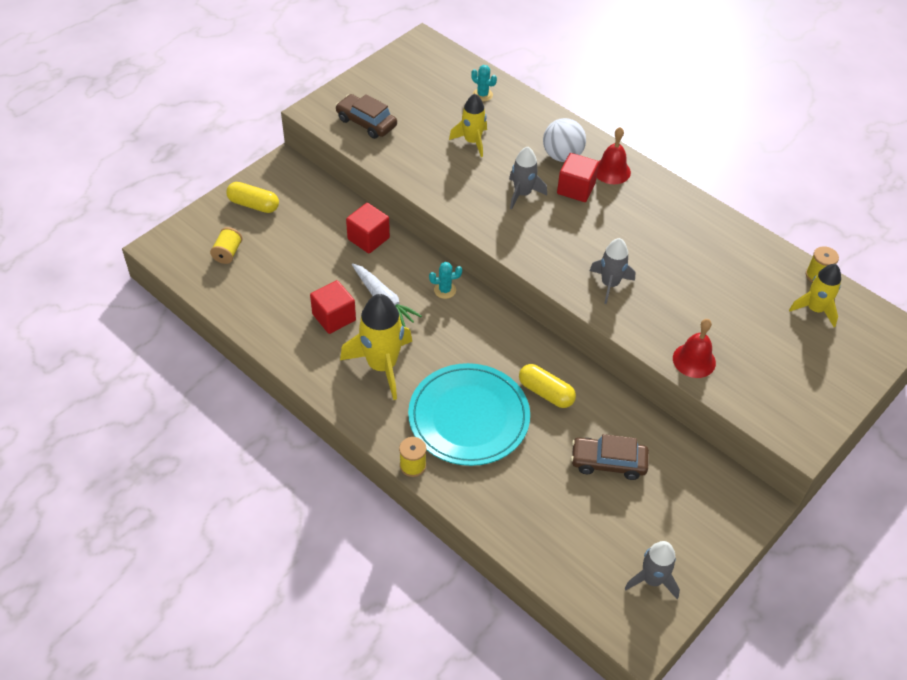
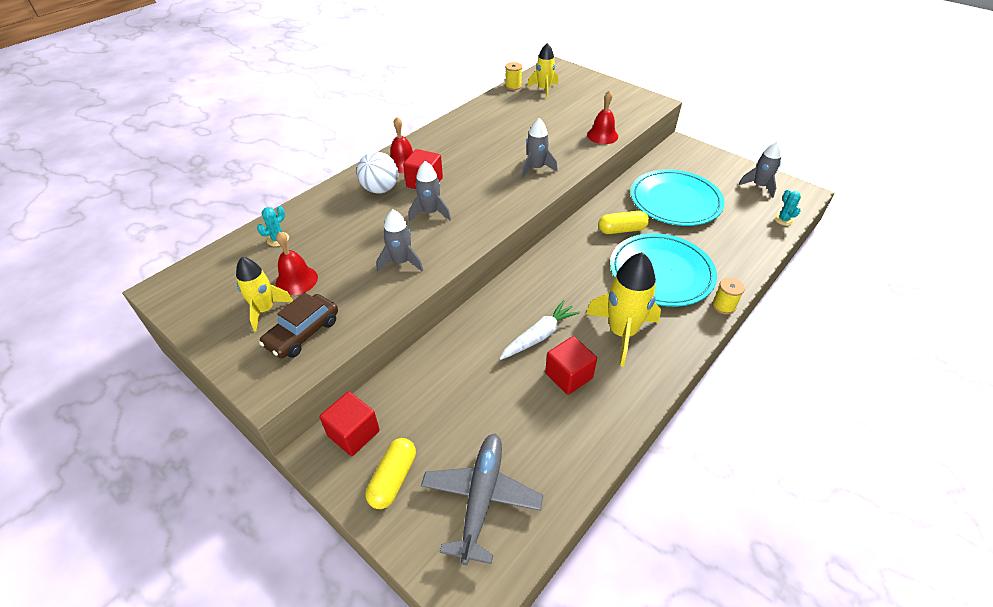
camera: 90 degrees left, 5 degrees down
yellow spool [210,227,242,264] -> grey plane [421,434,543,565]
red cube [346,203,390,253] -> red cube moved to [320,391,380,456]
turquoise cactus [429,262,462,299] -> turquoise cactus moved to [774,189,801,226]
yellow rocket [449,94,487,157] -> yellow rocket moved to [236,257,293,331]
yellow capsule [519,364,576,408] -> yellow capsule turned 45 degrees clockwise [598,211,649,234]
brown car [571,434,649,480] -> turquoise plate [631,169,725,226]
none -> red bell [276,232,318,295]
none -> grey rocket [377,209,423,272]

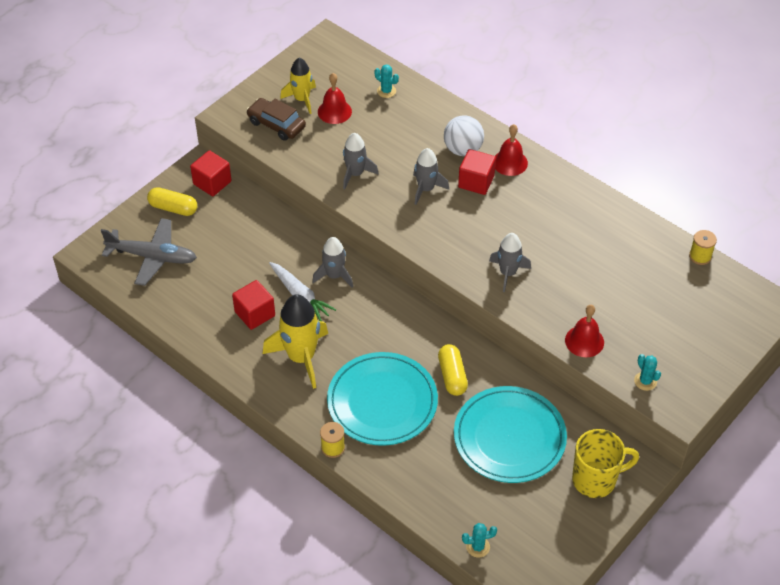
camera: 90 degrees right, 5 degrees up
yellow rocket [527,43,558,98] -> none
grey rocket [739,141,782,198] -> grey rocket moved to [312,237,353,288]
none -> yellow mug [572,429,639,498]
none -> turquoise cactus [634,354,661,391]

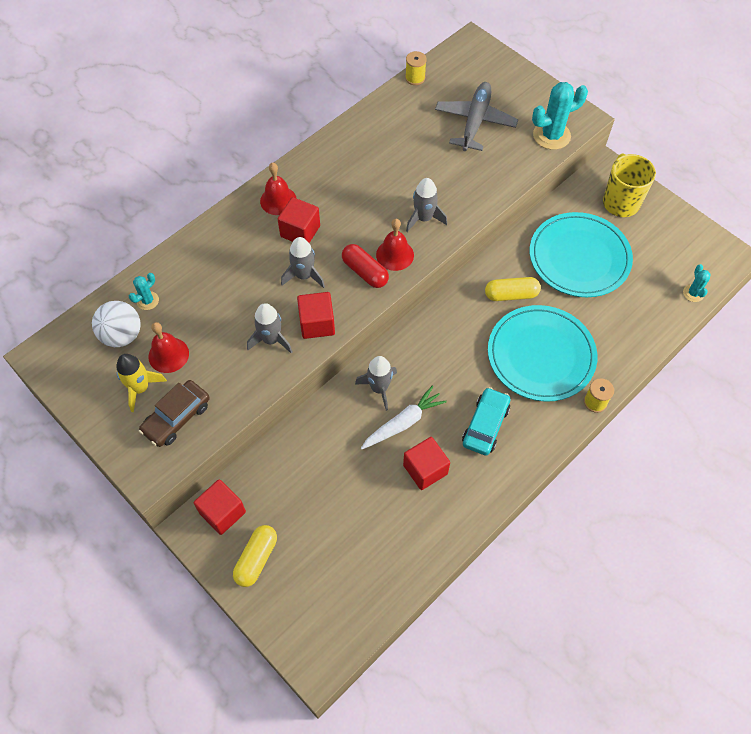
camera: 85 degrees left, 10 degrees up
grey plane [101,218,197,286] -> grey plane moved to [435,82,518,151]
yellow rocket [263,294,328,389] -> turquoise car [462,387,510,456]
white ball [444,115,484,156] -> white ball moved to [92,301,140,347]
red bell [565,305,604,357] -> red bell moved to [376,219,414,271]
turquoise cactus [634,354,661,391] -> turquoise cactus [532,82,588,150], size x1.89
none -> red cube [297,292,335,339]
none -> red capsule [342,244,389,288]

